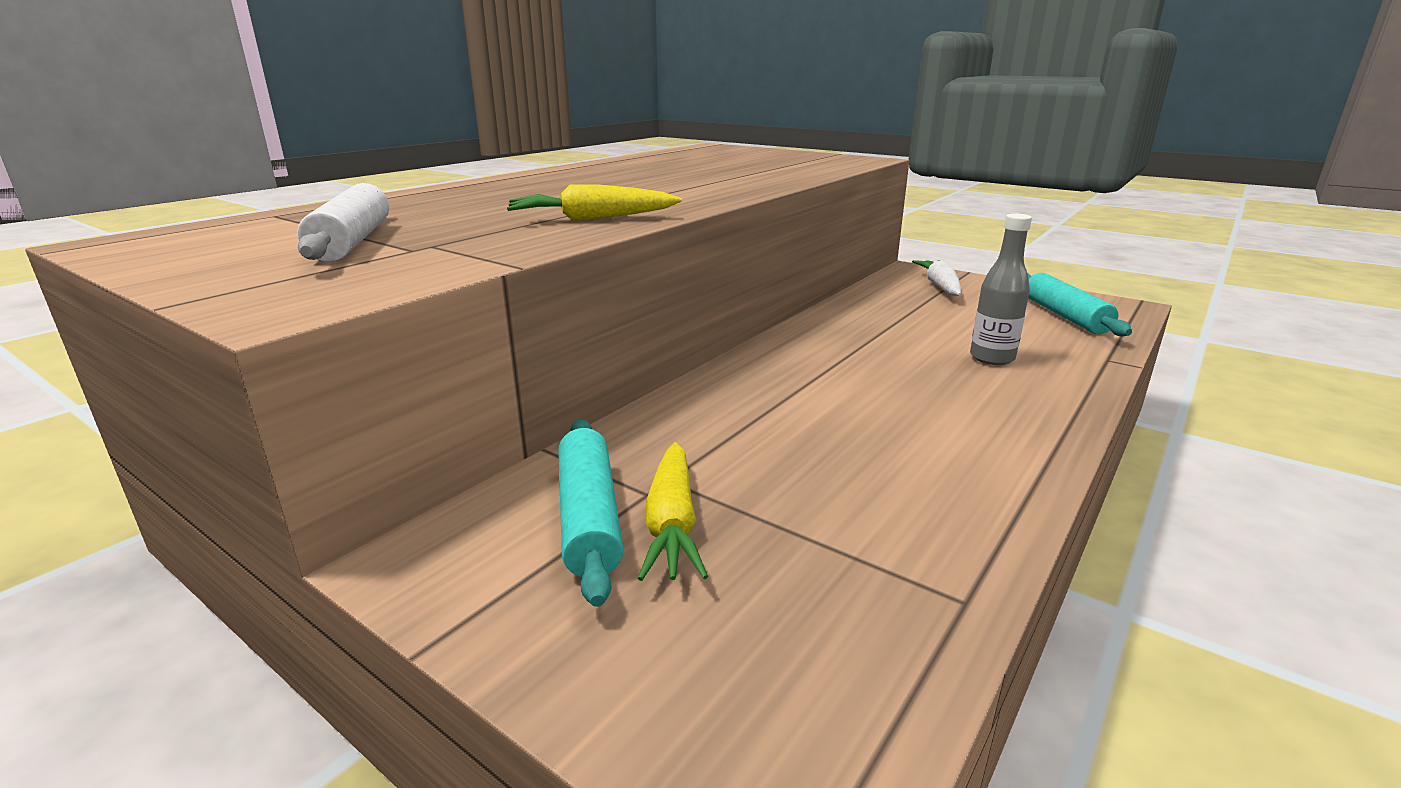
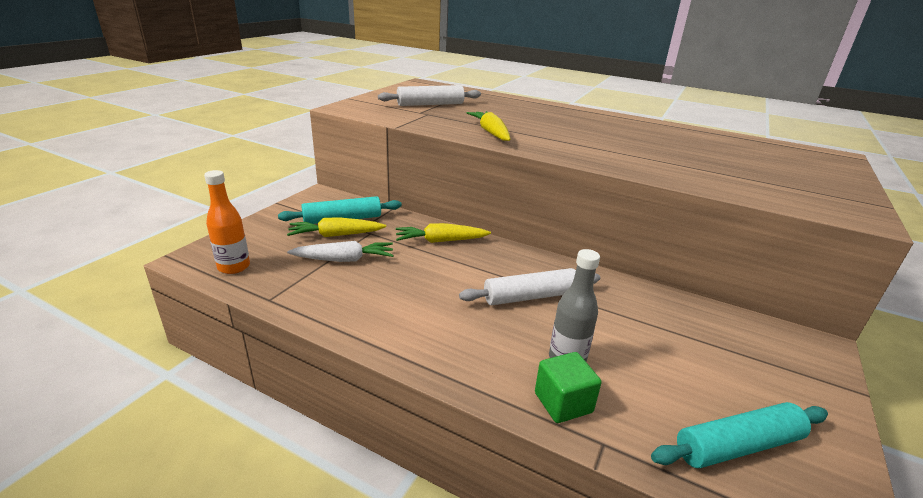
camera: 80 degrees right, 5 degrees up
white carrot [912,260,962,296] -> white carrot moved to [287,241,394,262]
none -> orange bottle [204,170,250,274]
none -> yellow carrot [396,223,491,243]
none -> white rolling pin [459,268,600,305]
none -> green cube [535,352,602,423]

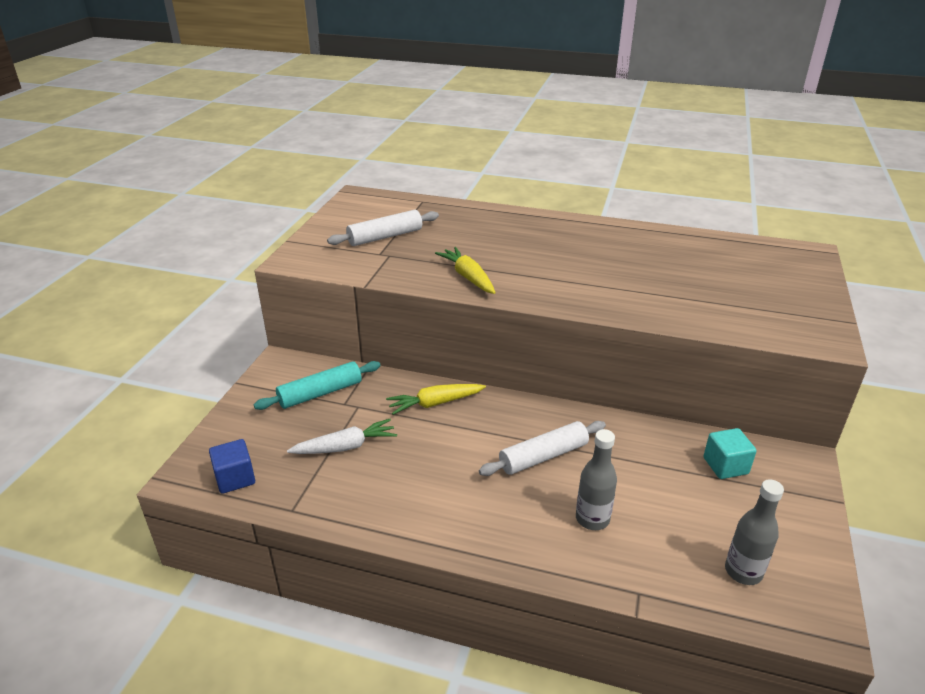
camera: 10 degrees left, 5 degrees up
orange bottle [204,170,250,274] -> blue cube [209,439,255,494]
yellow carrot [287,217,386,237] -> none
green cube [535,352,602,423] -> none
turquoise rolling pin [651,402,828,468] -> grey bottle [725,479,784,585]
none -> turquoise cube [704,428,757,479]

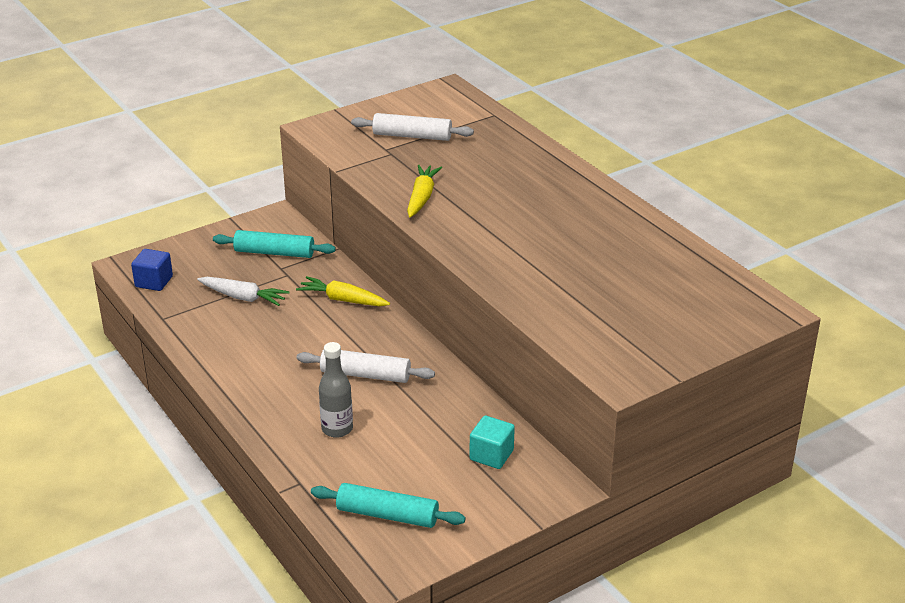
camera: 40 degrees right, 0 degrees up
grey bottle [725,479,784,585] -> turquoise rolling pin [311,483,466,528]

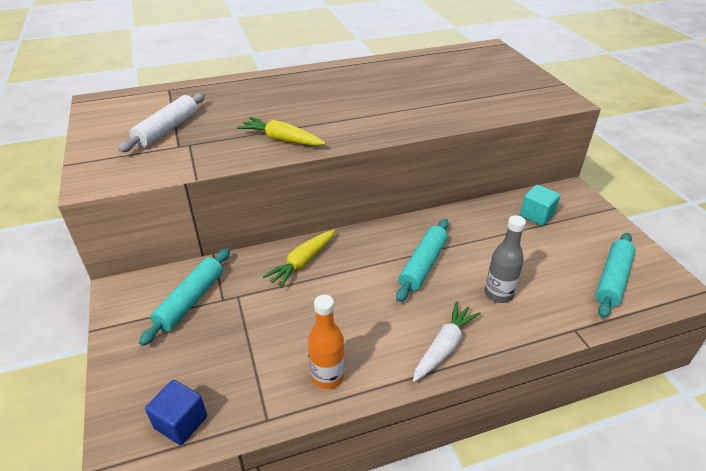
camera: 75 degrees left, 5 degrees up
white carrot [197,277,290,306] -> white carrot moved to [413,301,481,382]
white rolling pin [297,349,435,383] -> turquoise rolling pin [396,219,449,302]
none -> orange bottle [308,295,345,389]

